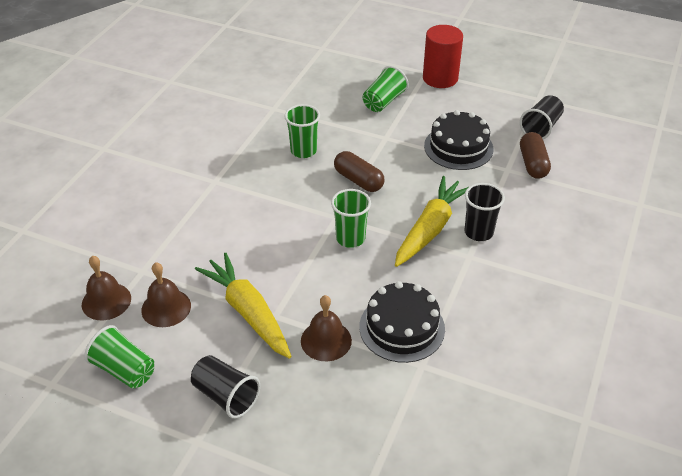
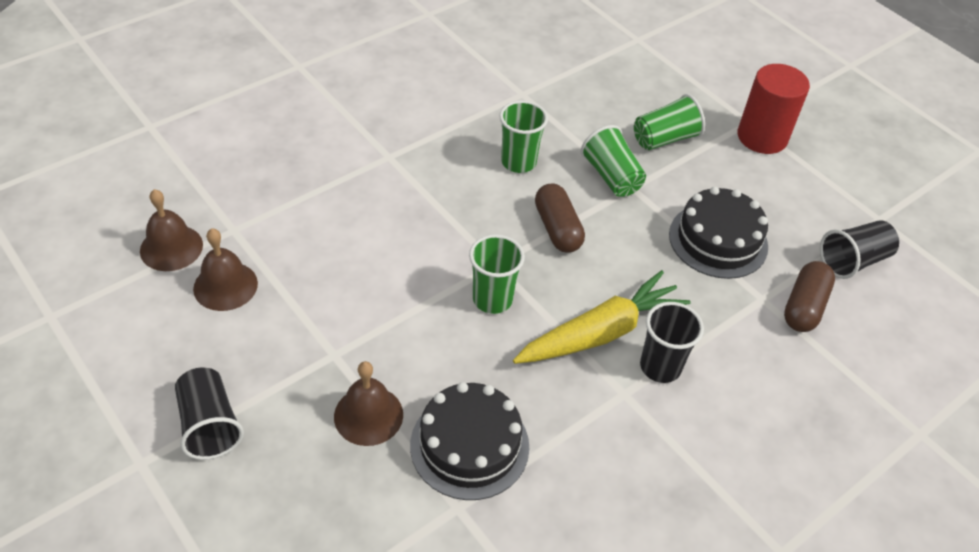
camera: 25 degrees right, 5 degrees up
green cup [84,325,154,389] -> green cup moved to [581,125,646,197]
yellow carrot [195,253,292,358] -> none

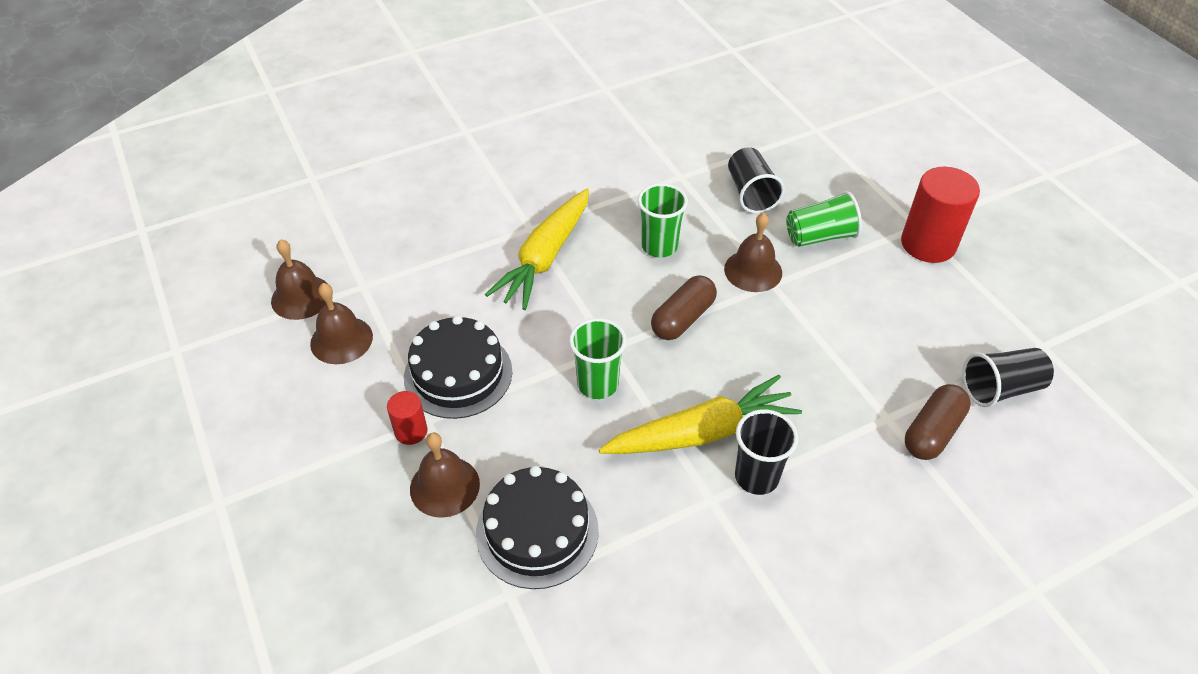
camera: 15 degrees right, 0 degrees up
black cup [175,368,244,460] -> black cup moved to [728,147,785,214]
brown capsule [535,183,585,253] -> brown capsule turned 45 degrees clockwise [651,275,717,340]
green cup [581,125,646,197] -> brown bell [724,213,782,292]
black cake [669,187,768,279] -> black cake moved to [404,315,512,419]
none -> red cylinder [387,391,428,445]
none -> yellow carrot [485,189,589,310]

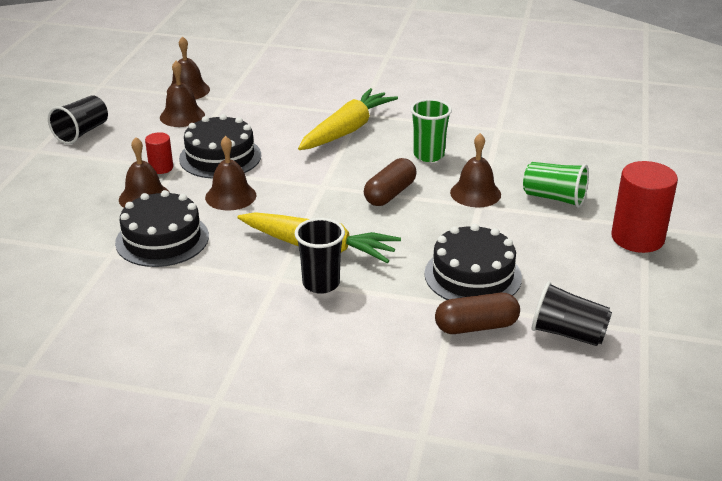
camera: 40 degrees right, 15 degrees down
yellow carrot [485,189,589,310] -> yellow carrot turned 150 degrees clockwise [298,88,398,150]
green cup [569,318,627,399] -> none
brown capsule [651,275,717,340] -> brown capsule turned 45 degrees counterclockwise [364,158,417,206]
black cup [728,147,785,214] -> black cup moved to [48,95,108,144]
none -> brown bell [205,136,256,211]
none -> black cake [424,224,522,300]

